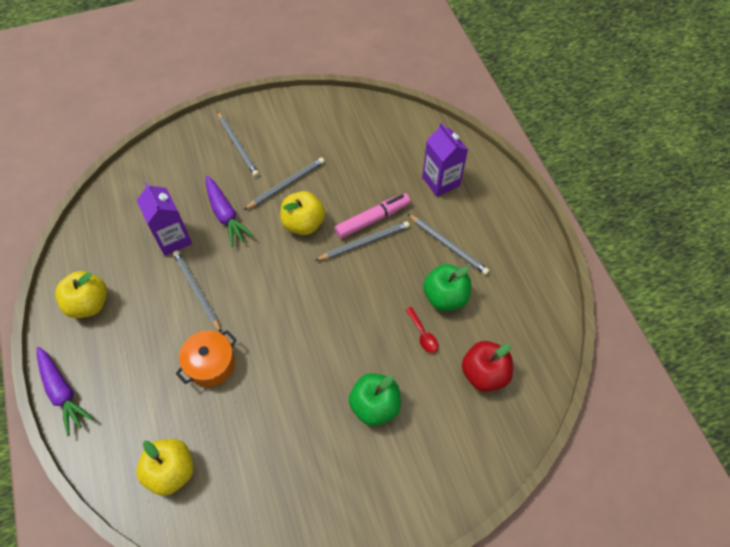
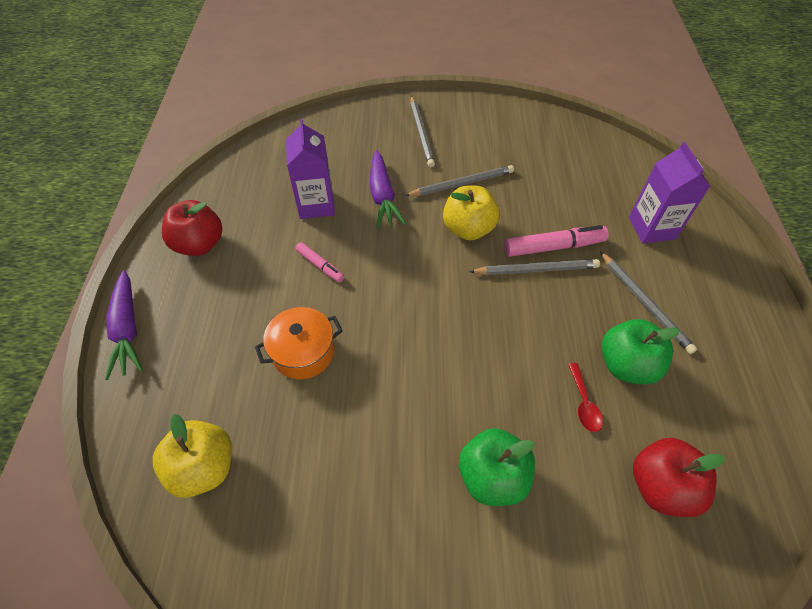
camera: 20 degrees right, 5 degrees down
yellow apple [55,271,107,318] -> red apple [162,200,222,256]
grey pencil [173,250,221,333] -> pink marker [295,242,344,282]

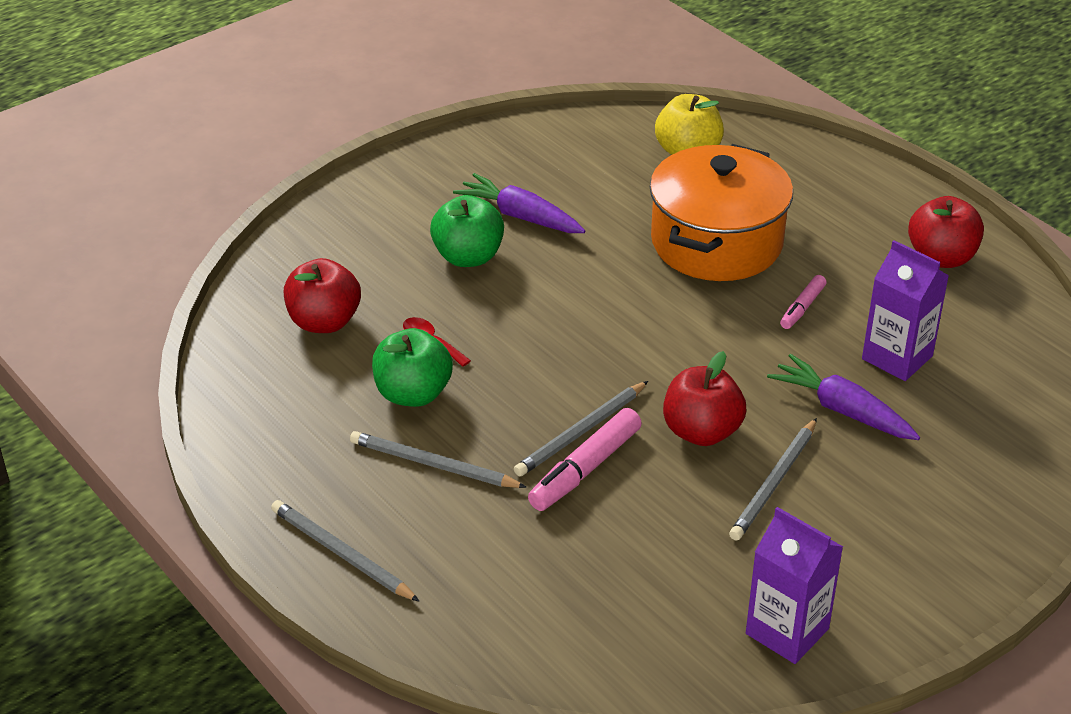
camera: 140 degrees right, 15 degrees down
purple carrot [105,270,143,380] -> purple carrot moved to [453,173,585,233]
orange pot [255,307,343,379] -> orange pot [650,144,793,281], size x1.84
pink marker [295,242,344,282] -> pink marker turned 60 degrees counterclockwise [780,275,827,329]
grey pencil [410,96,435,167] -> grey pencil moved to [271,500,420,602]
yellow apple [443,186,500,240] -> red apple [663,351,746,446]
purple carton [629,142,710,244] -> purple carton moved to [746,507,843,664]

